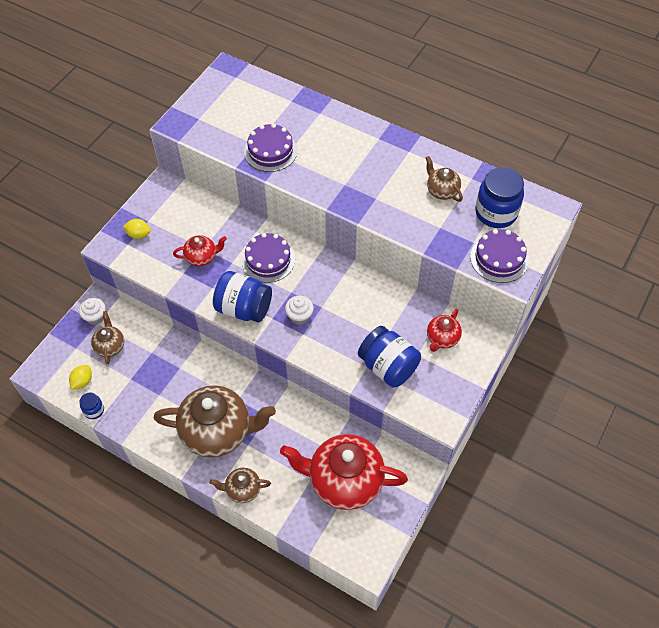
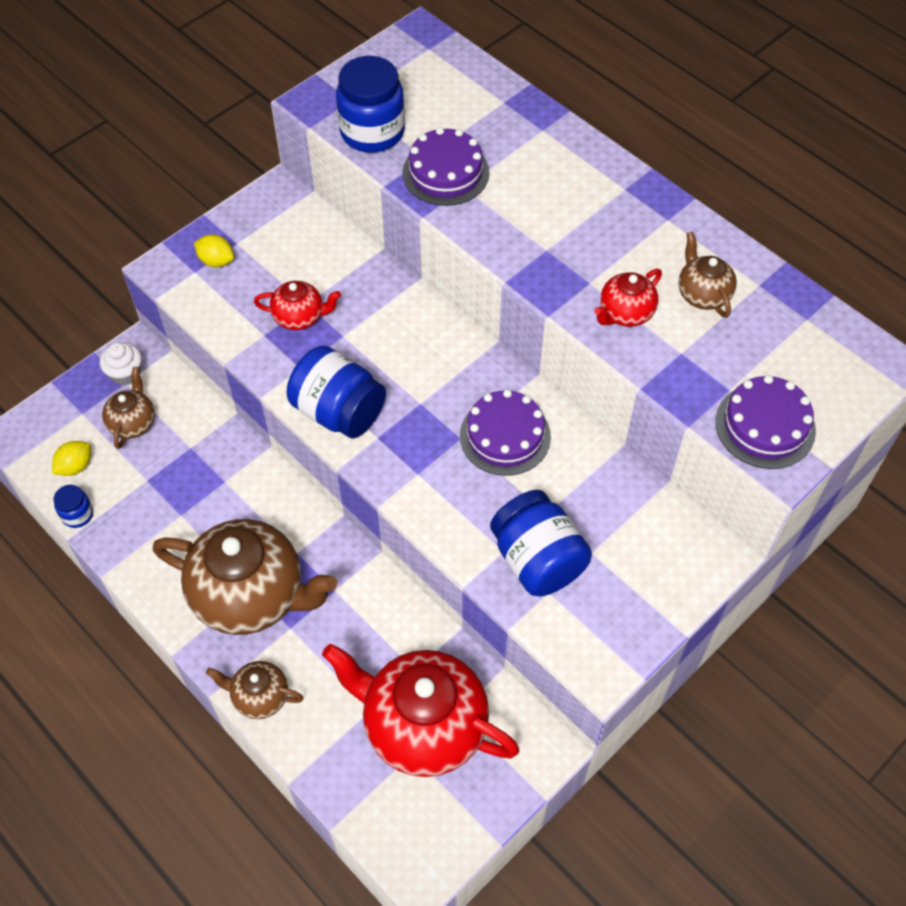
camera: 15 degrees right, 0 degrees up
purple cake [242,233,295,283] -> purple cake moved to [460,390,551,476]
white cupcake [285,296,314,325] -> none
red teapot [427,309,462,352] -> red teapot moved to [595,269,662,327]
blue jar [475,167,524,228] -> blue jar moved to [336,56,405,153]

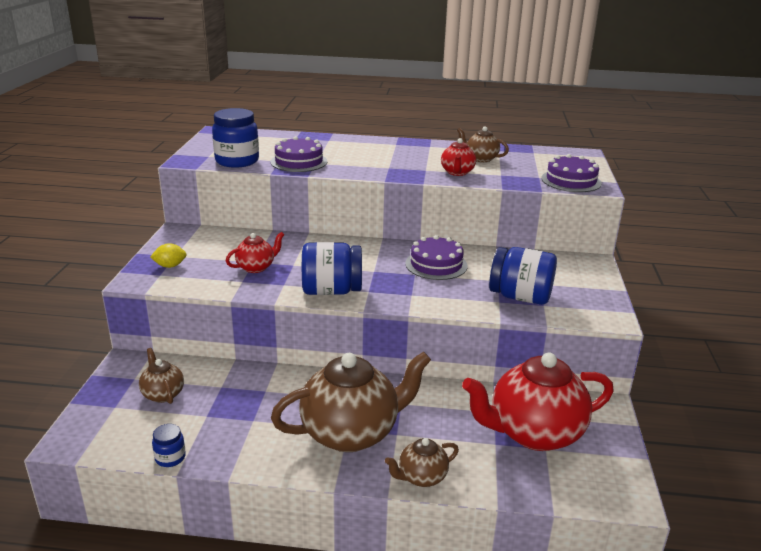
camera: 40 degrees left, 30 degrees down
yellow lemon [52,441,91,476] -> none
white cupcake [100,342,142,385] -> none

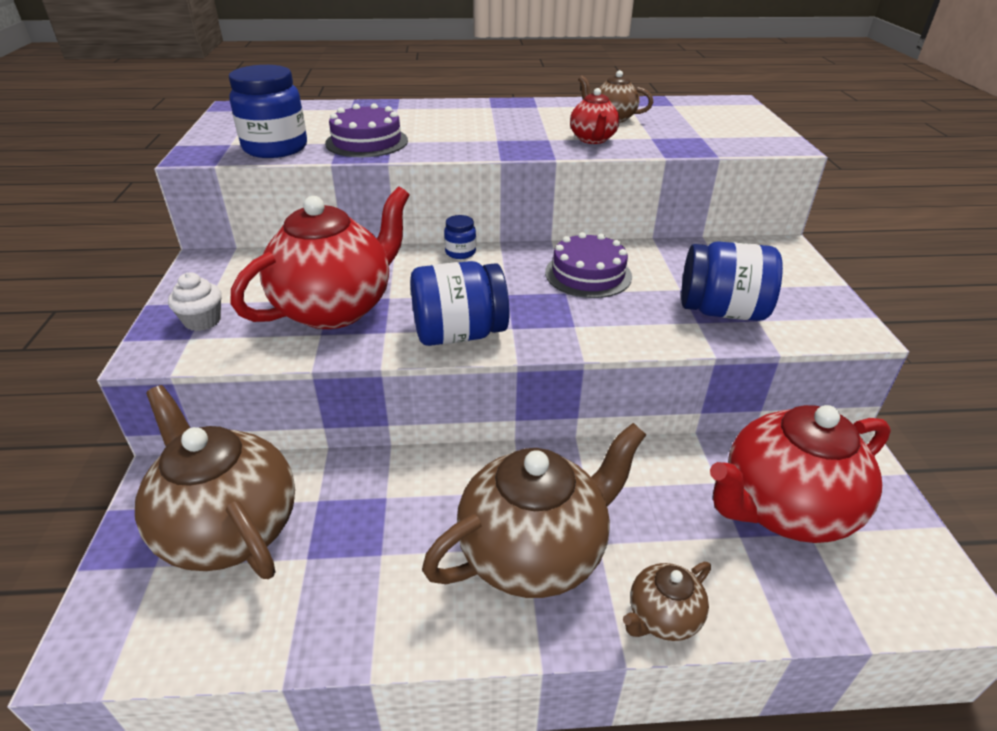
camera: 10 degrees left, 10 degrees up
brown teapot [139,348,184,404] -> brown teapot [135,385,295,579], size x2.10
yellow lemon [150,243,187,268] -> white cupcake [168,272,222,331]
blue jar [152,424,186,467] -> blue jar moved to [444,215,476,259]
red teapot [226,232,284,273] -> red teapot [231,186,410,329], size x2.10
purple cake [541,154,602,192] -> none

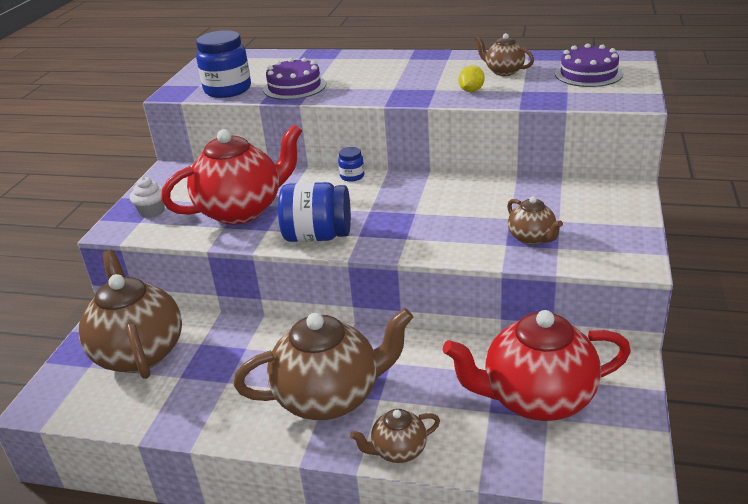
camera: 20 degrees right, 5 degrees down
purple cake [545,232,632,298] -> purple cake moved to [555,43,623,87]
red teapot [570,88,620,144] -> yellow lemon [458,66,485,92]
blue jar [681,241,783,321] -> brown teapot [507,196,563,245]

